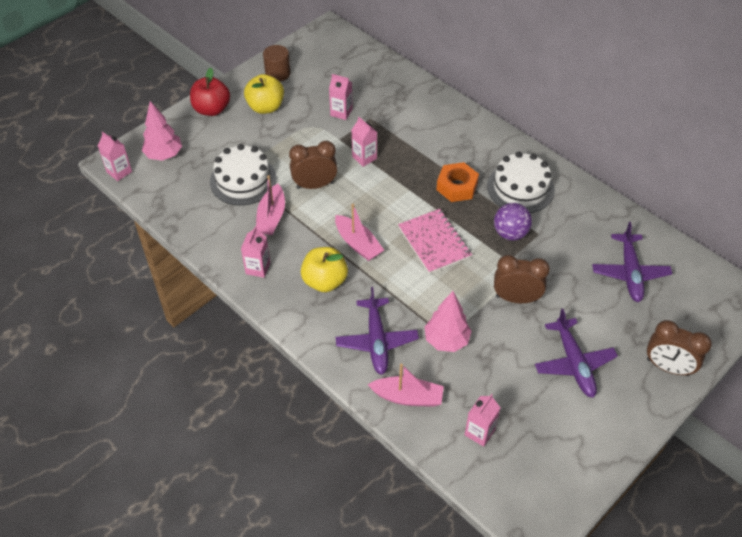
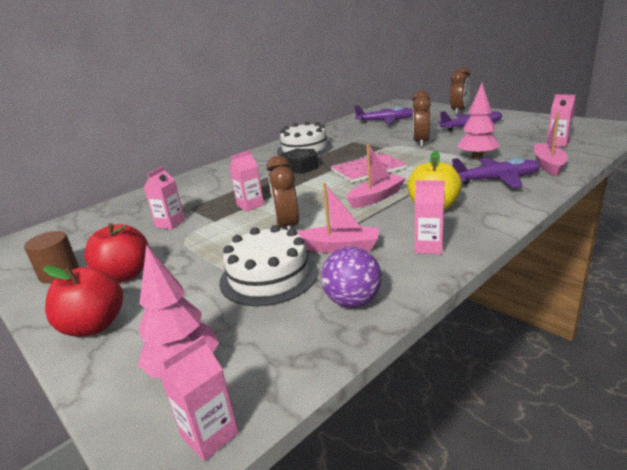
camera: 85 degrees left, 25 degrees down
yellow apple [244,74,284,114] -> red apple [84,223,149,283]
orange nut [437,162,479,202] -> black nut [281,149,319,174]
purple ball [494,203,532,241] -> purple ball moved to [321,247,382,308]

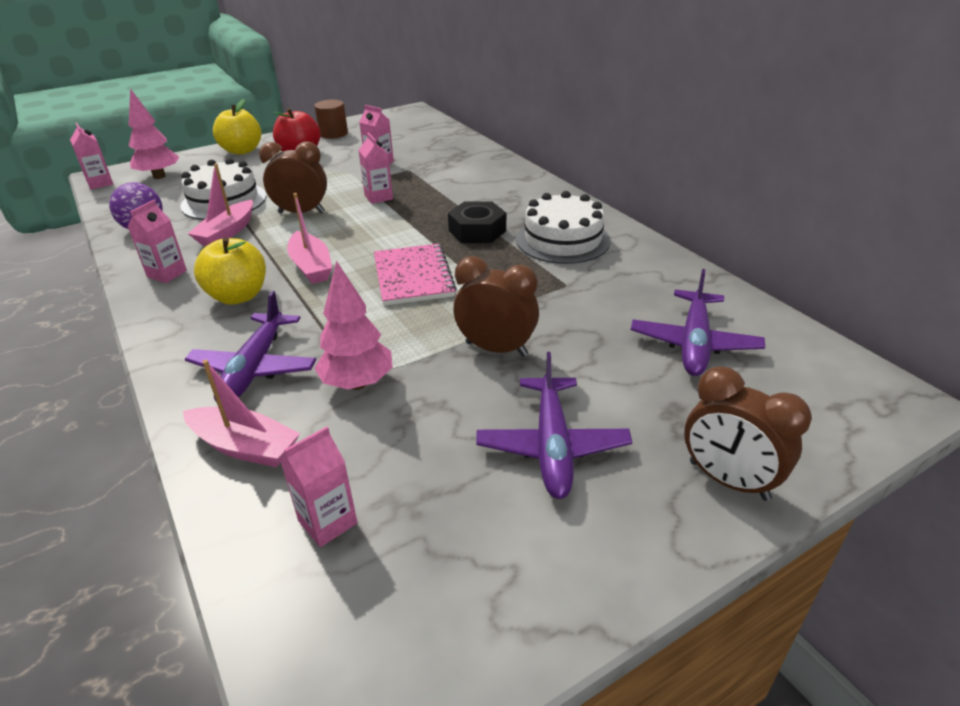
camera: 100 degrees right, 10 degrees up
red apple [43,266,123,337] -> yellow apple [213,99,261,155]

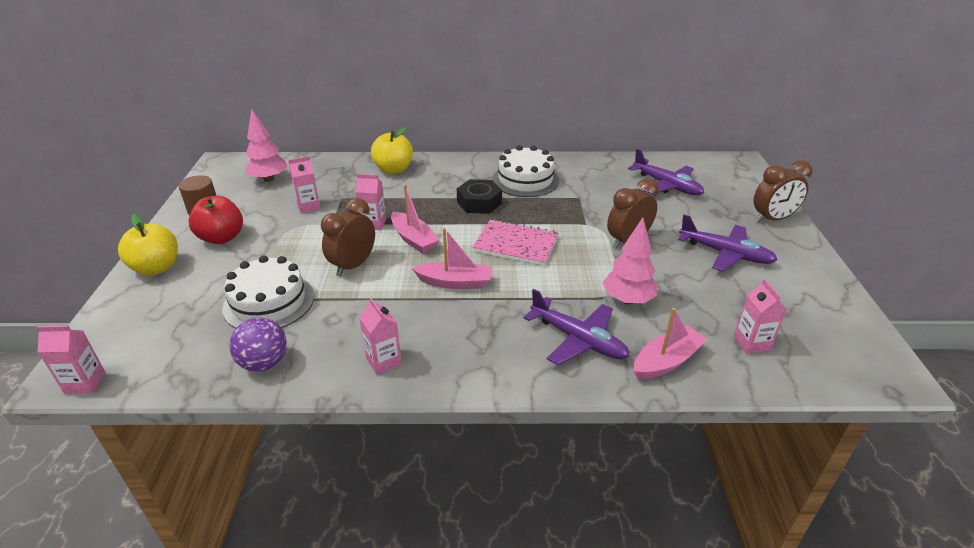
camera: 60 degrees left, 0 degrees up
pink tree [129,89,179,179] -> pink tree moved to [245,109,287,182]
pink boat [188,163,253,246] -> pink boat moved to [391,184,440,254]
yellow apple [194,237,266,305] -> yellow apple moved to [371,127,413,174]

